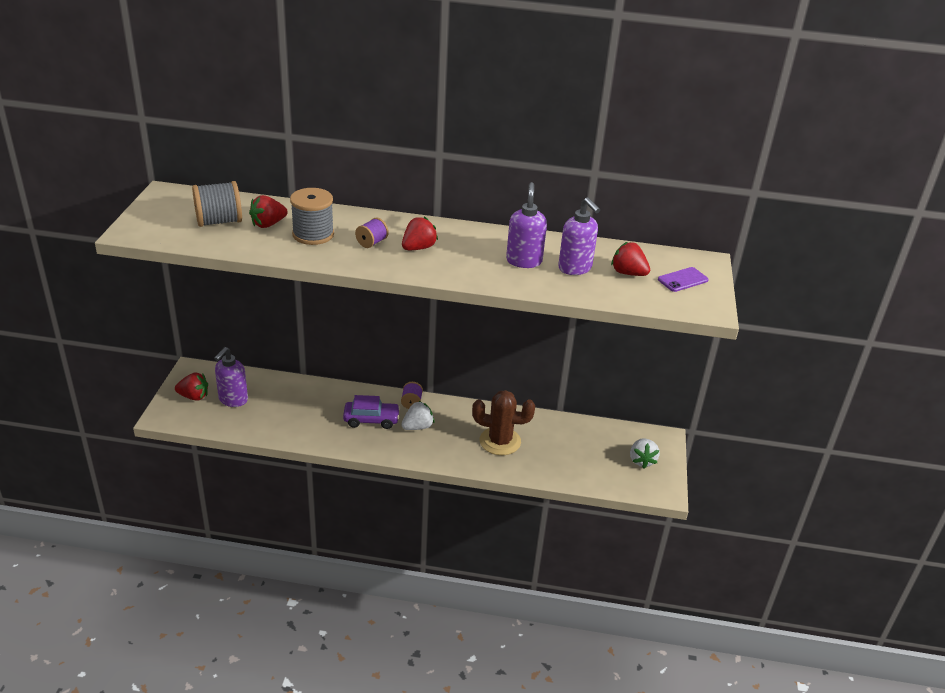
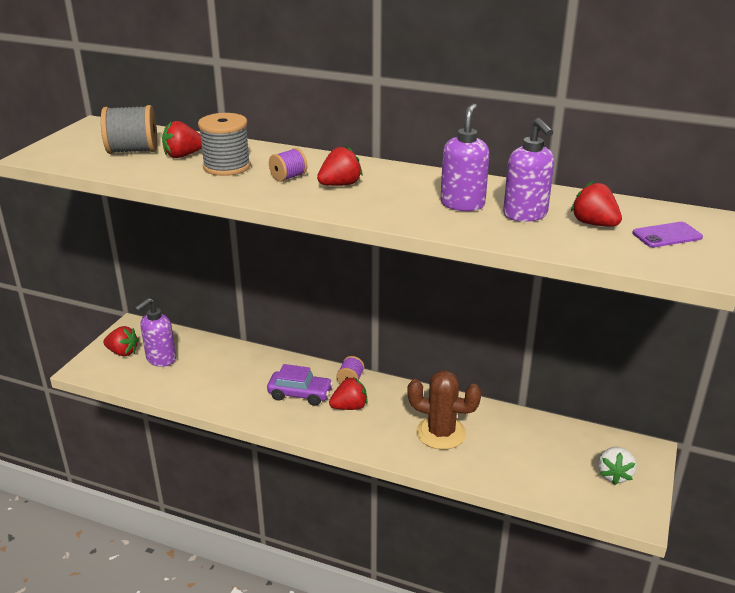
camera: 15 degrees right, 5 degrees down
white strawberry [401,401,434,430] -> red strawberry [329,377,368,410]

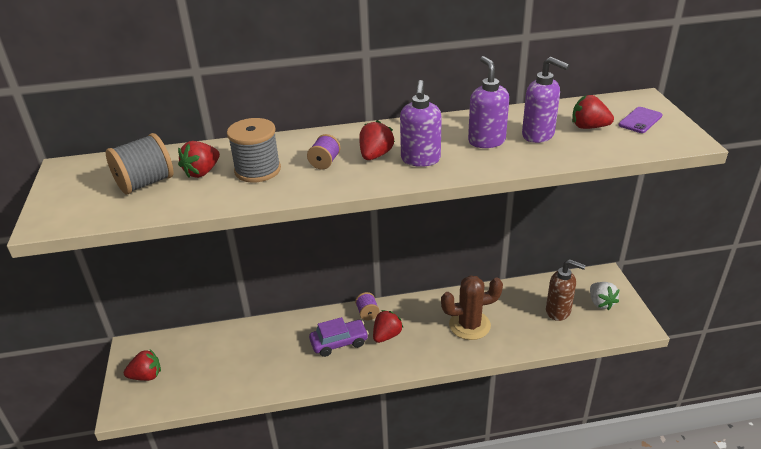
camera: 30 degrees left, 5 degrees up
purple soap dispenser [134,298,176,367] -> purple soap dispenser moved to [400,80,442,167]
none -> brown soap dispenser [546,259,586,321]

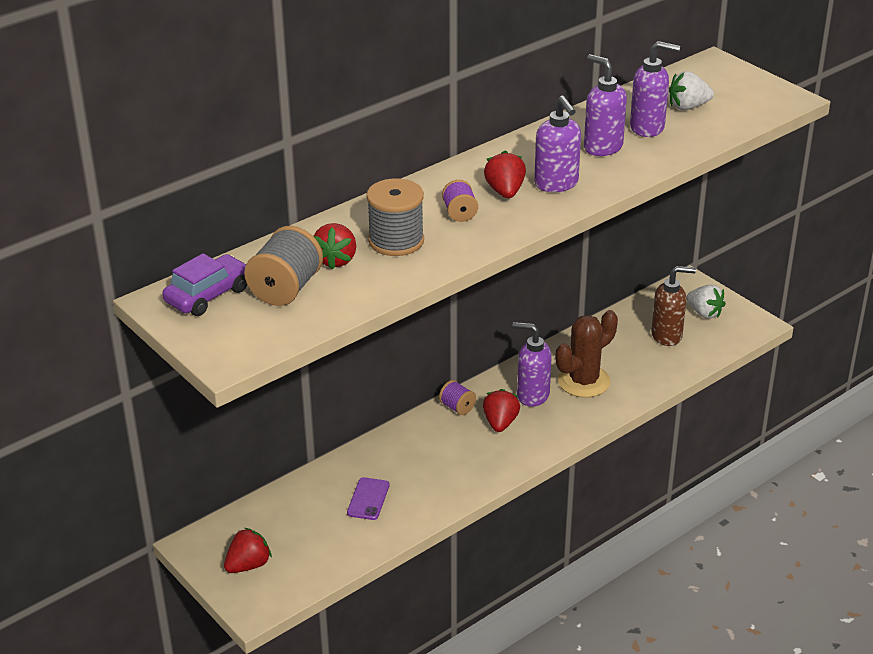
camera: 30 degrees left, 0 degrees up
purple car [309,317,369,357] -> purple car moved to [162,253,247,316]
red strawberry [572,95,614,129] -> white strawberry [669,71,714,110]
purple phone [619,107,663,133] -> purple phone moved to [347,477,389,520]
none -> purple soap dispenser [513,322,552,407]

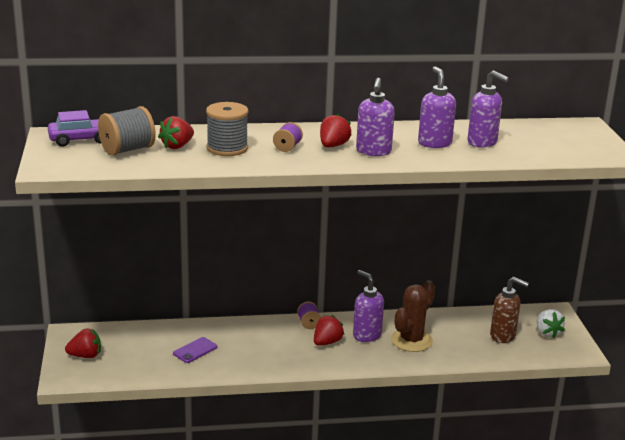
camera: 30 degrees right, 10 degrees down
brown cactus [556,310,618,398] -> brown cactus turned 45 degrees counterclockwise [391,280,435,352]
white strawberry [669,71,714,110] -> none

